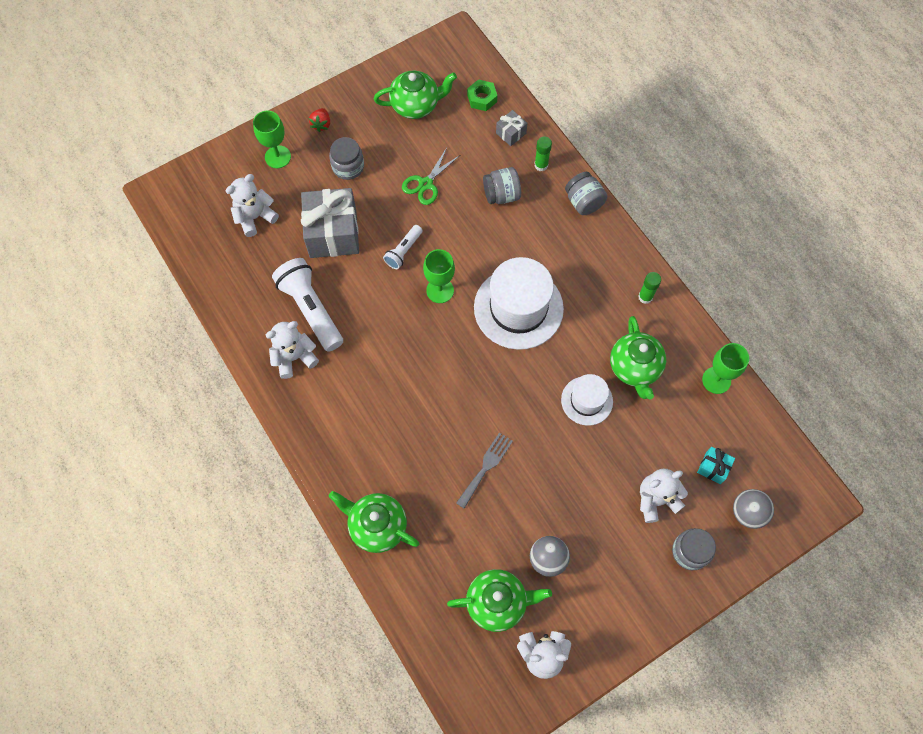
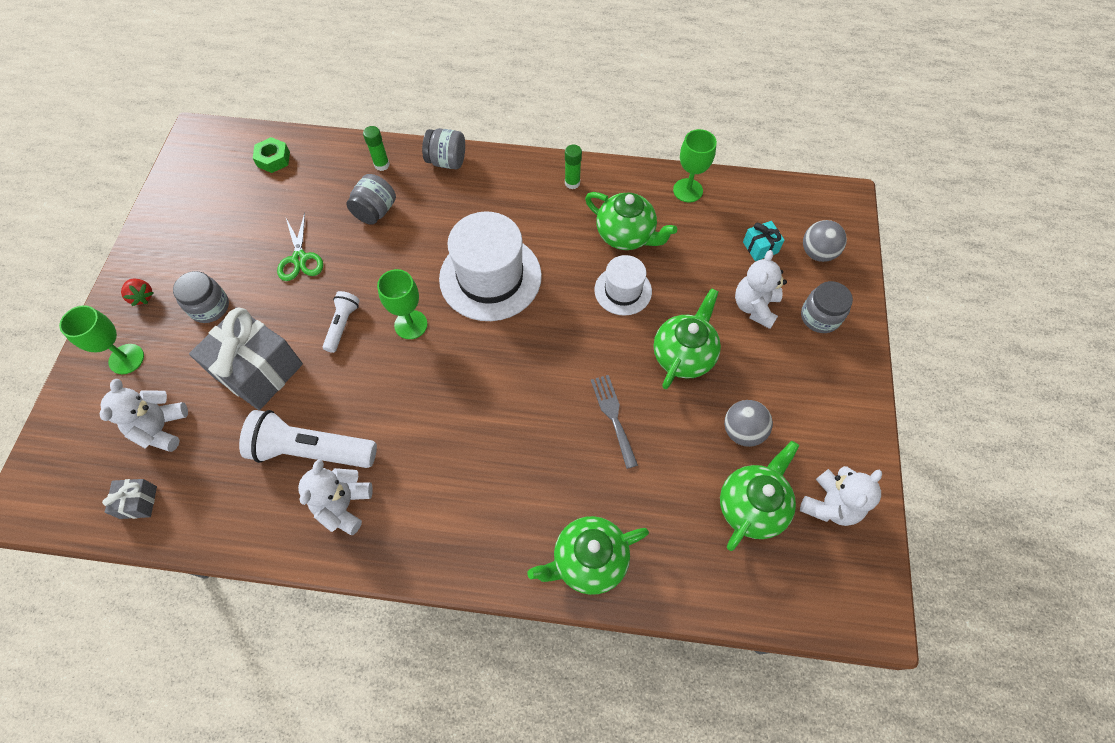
camera: 50 degrees left, 5 degrees down
green teapot [374,71,457,119] -> green teapot moved to [654,288,721,389]
white flashlight [383,225,423,269] -> white flashlight turned 150 degrees counterclockwise [323,291,360,353]
grey gift [496,110,528,146] -> grey gift moved to [102,479,157,519]

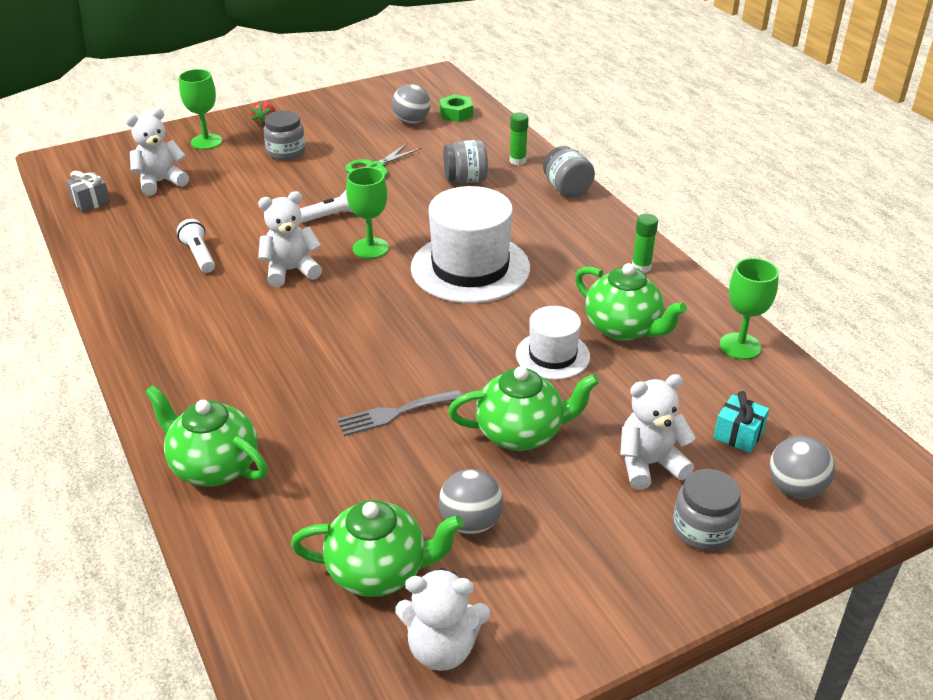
camera: 55 degrees right, 25 degrees down
grey gift [189,307,303,410] -> none
white flashlight [239,410,377,468] -> white flashlight [177,219,215,273], size x0.53
white teddy bear [298,459,373,535] -> white teddy bear moved to [258,191,322,287]
green teapot [585,192,677,250] -> green teapot turned 45 degrees counterclockwise [575,263,687,341]
grey fork [591,375,638,469] -> grey fork turned 150 degrees counterclockwise [337,390,461,436]
none -> grey ball [392,84,431,124]

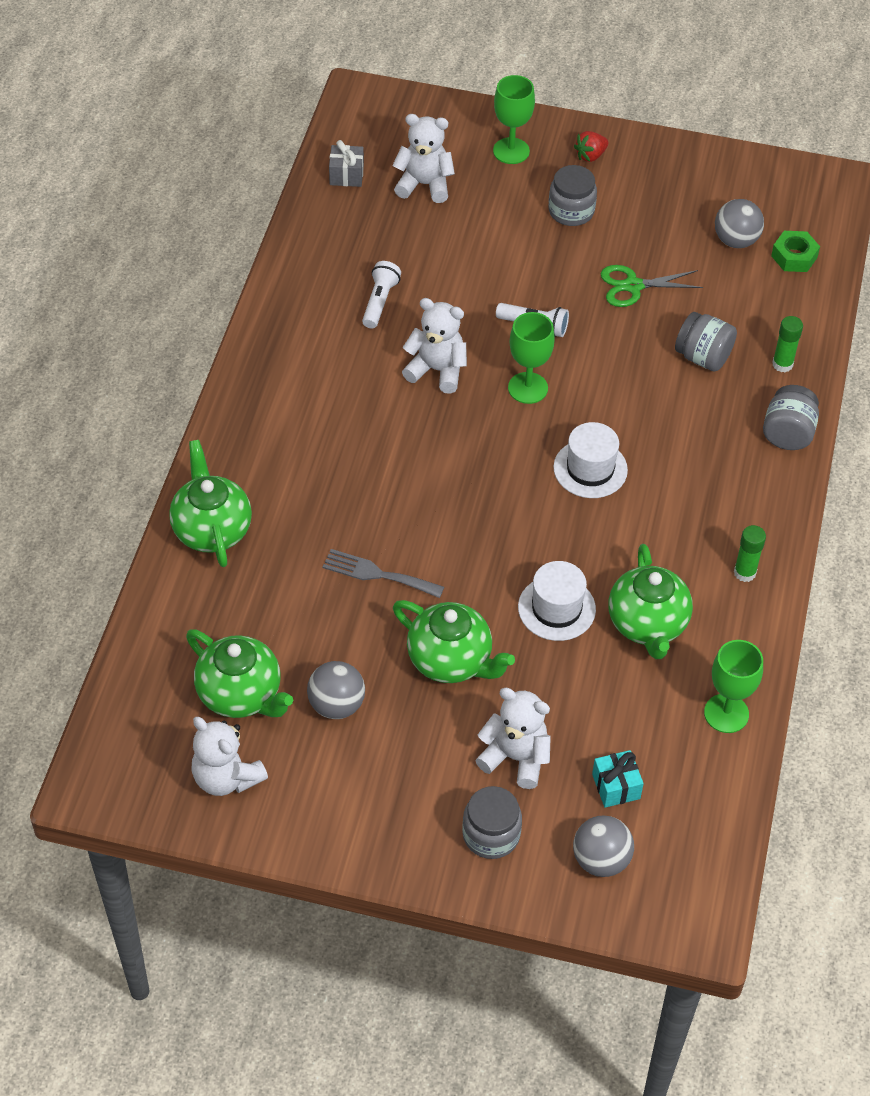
camera: 40 degrees right, 15 degrees up
white hat [411,186,530,303] -> white hat [553,422,628,498], size x0.56

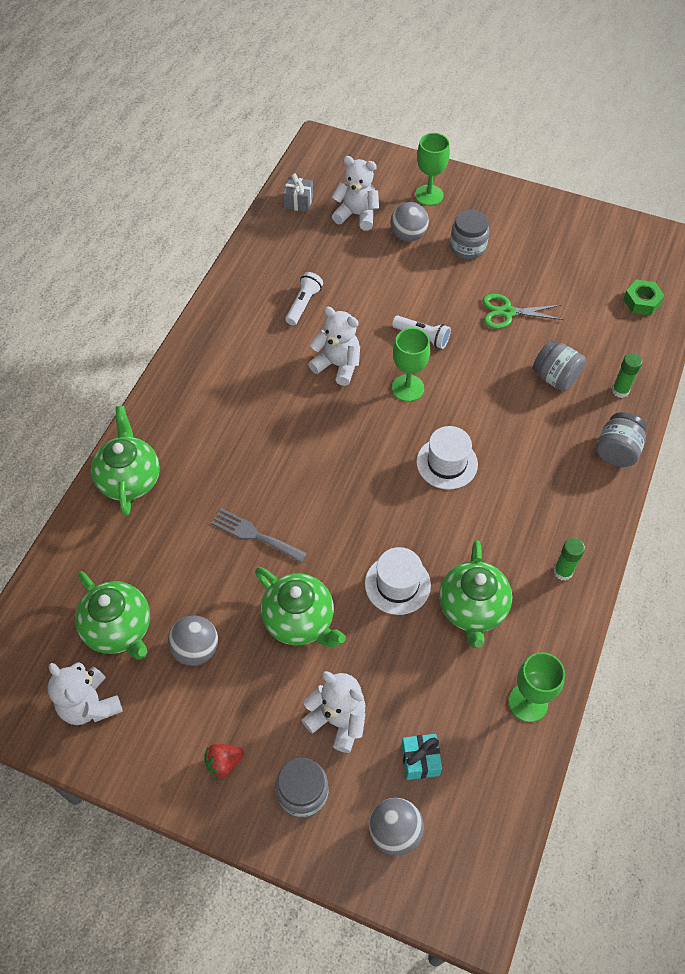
camera: 10 degrees right, 5 degrees up
red strawberry [574,131,609,162] -> red strawberry moved to [204,744,244,780]
grey ball [715,199,764,248] -> grey ball moved to [390,202,429,241]

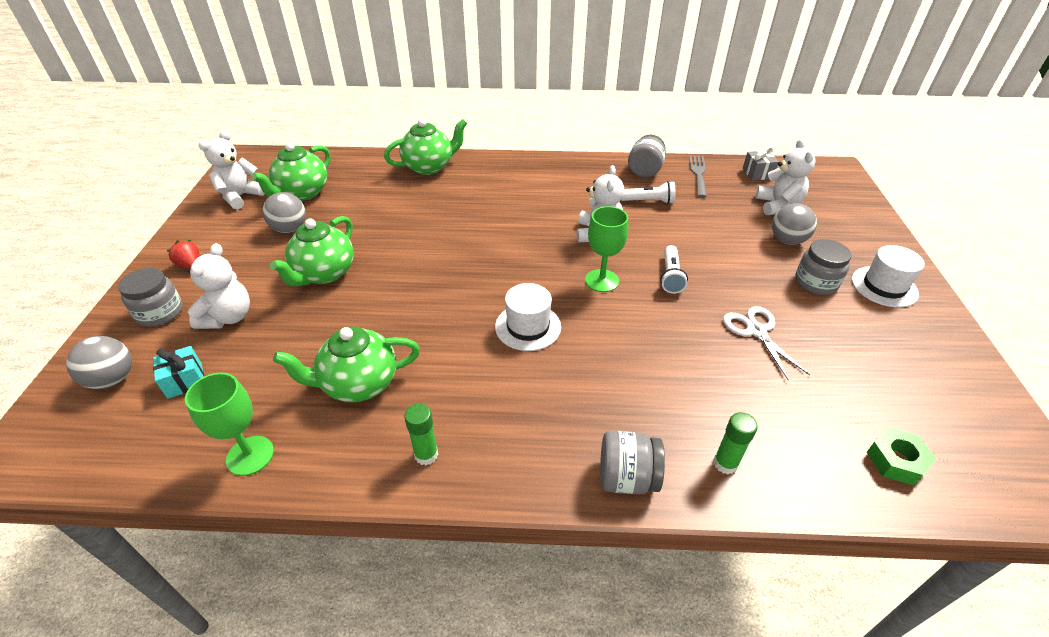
camera: 70 degrees right, 15 degrees down
grey fork [211,508,307,563] -> grey fork moved to [689,155,707,197]
white hat [365,547,431,615] -> white hat moved to [852,245,925,307]
green goblet [415,133,450,206] -> none
green scissors [483,294,564,329] -> white scissors [723,306,810,381]
grey jar [533,340,586,391] -> grey jar moved to [628,135,666,177]

